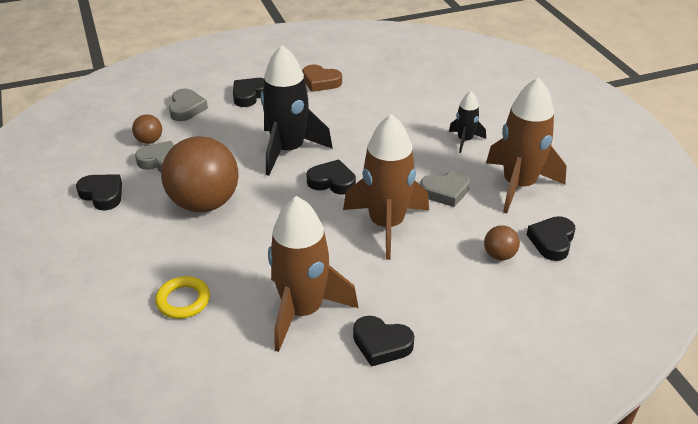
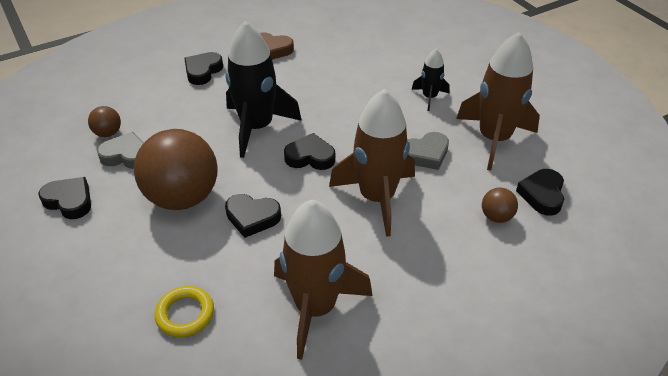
camera: 10 degrees left, 5 degrees up
grey heart [169,89,208,121] -> none
black heart [353,316,414,367] -> black heart moved to [225,194,281,238]

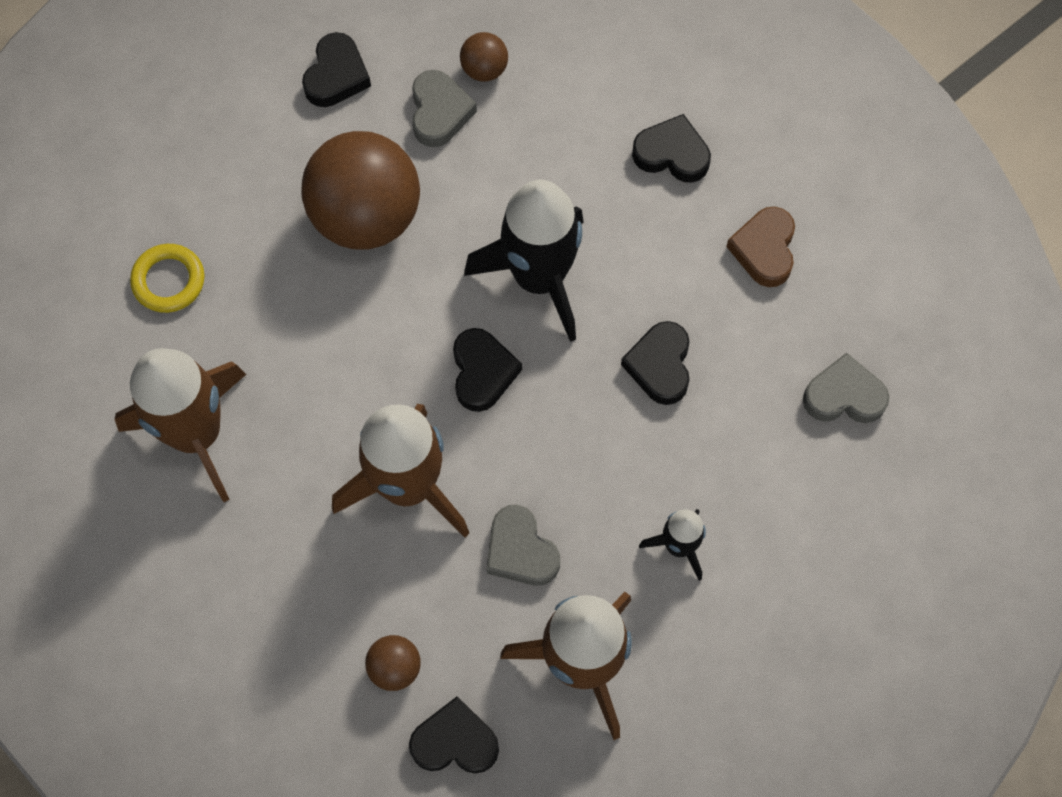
camera: 80 degrees right, 25 degrees up
black heart [225,194,281,238] -> black heart moved to [621,321,690,405]
none -> grey heart [803,353,890,423]

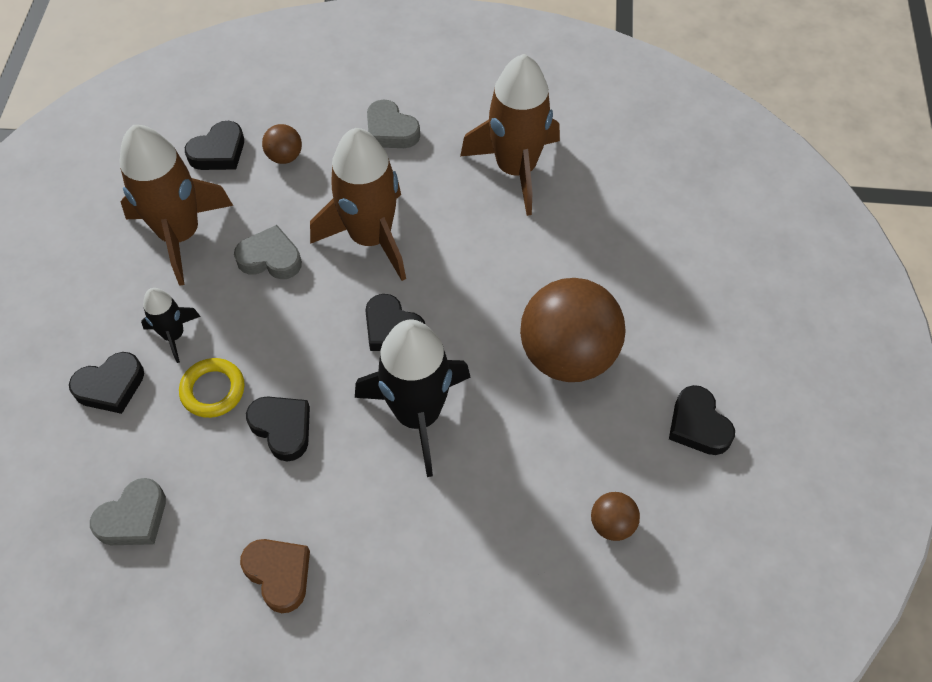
camera: 135 degrees right, 10 degrees down
yellow ring [130,244,205,313] -> yellow ring moved to [179,358,245,418]
grey heart [412,70,477,147] -> grey heart moved to [367,100,420,148]
black heart [632,114,711,183] -> black heart moved to [69,352,144,414]

